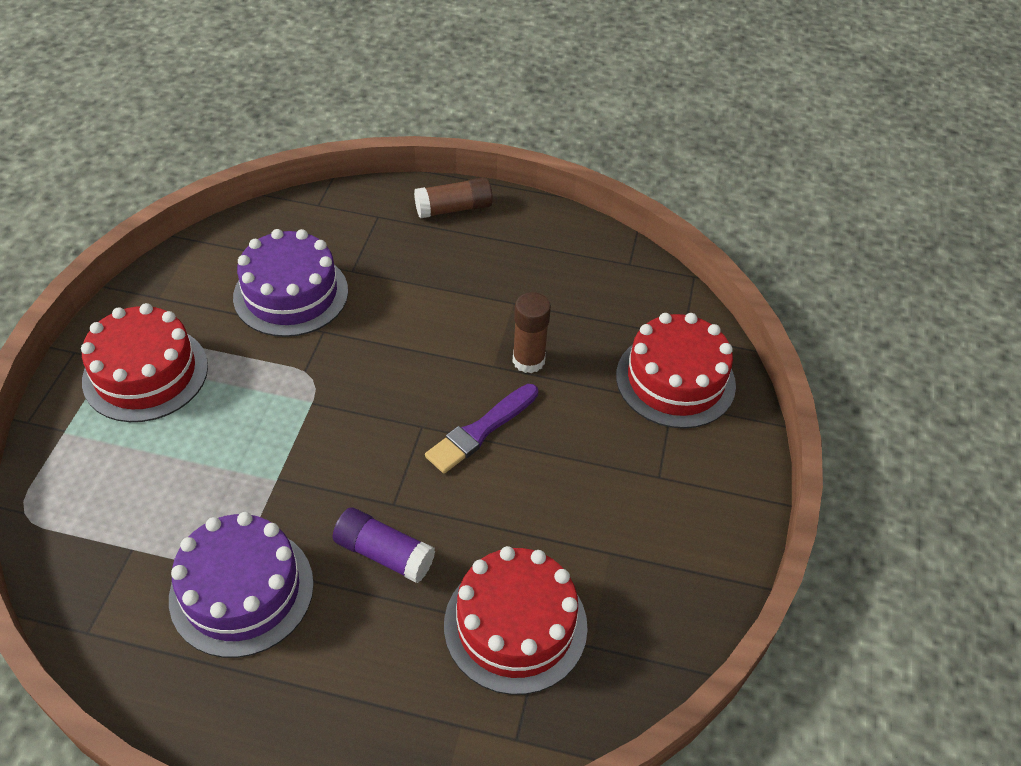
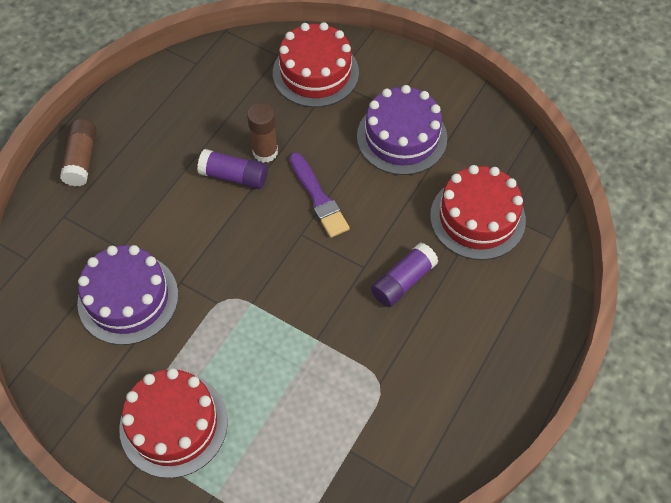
camera: 70 degrees left, 10 degrees up
purple cake [169,512,314,658] -> purple cake moved to [357,85,447,175]
none -> purple glue stick [197,149,268,189]

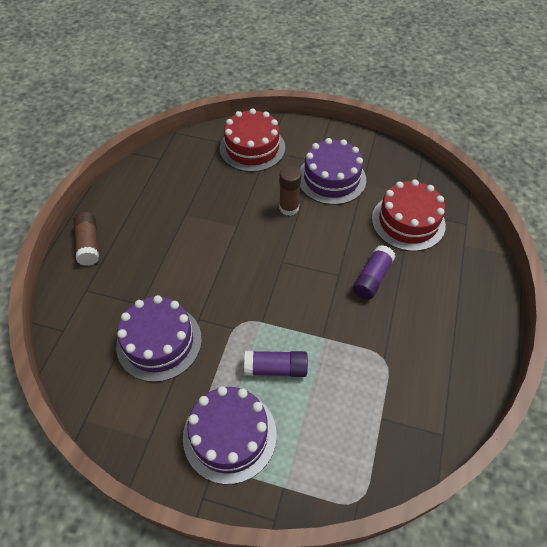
camera: 15 degrees left, 5 degrees down
red cake [119,368,228,478] -> purple cake [183,386,277,484]
purple glue stick [197,149,268,189] -> purple glue stick moved to [244,351,308,377]
brown glue stick [247,103,278,163] -> brown glue stick moved to [279,166,301,216]
purple brush [290,152,350,238] -> none

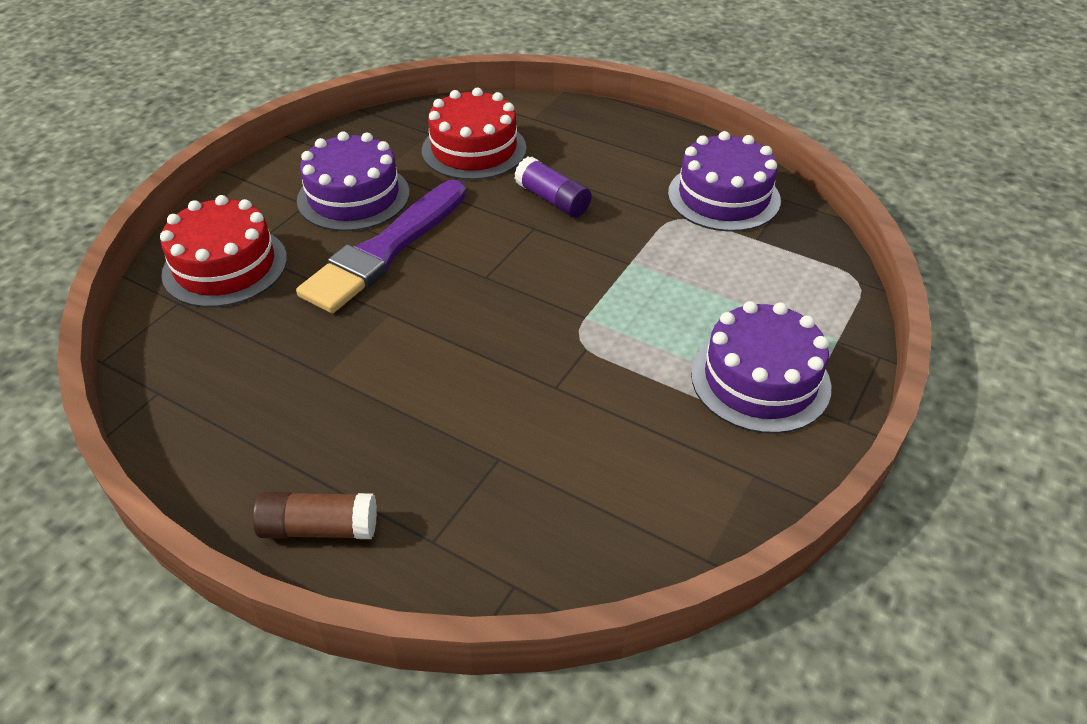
camera: 75 degrees left, 10 degrees down
purple cake [116,295,202,382] -> purple cake moved to [668,131,781,232]
purple glue stick [244,351,308,377] -> none
brown glue stick [279,166,301,216] -> purple brush [296,180,466,313]

